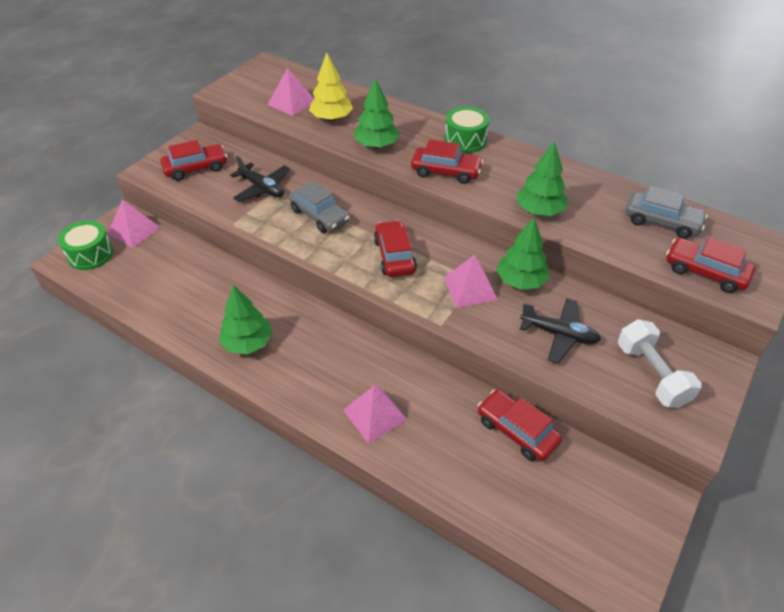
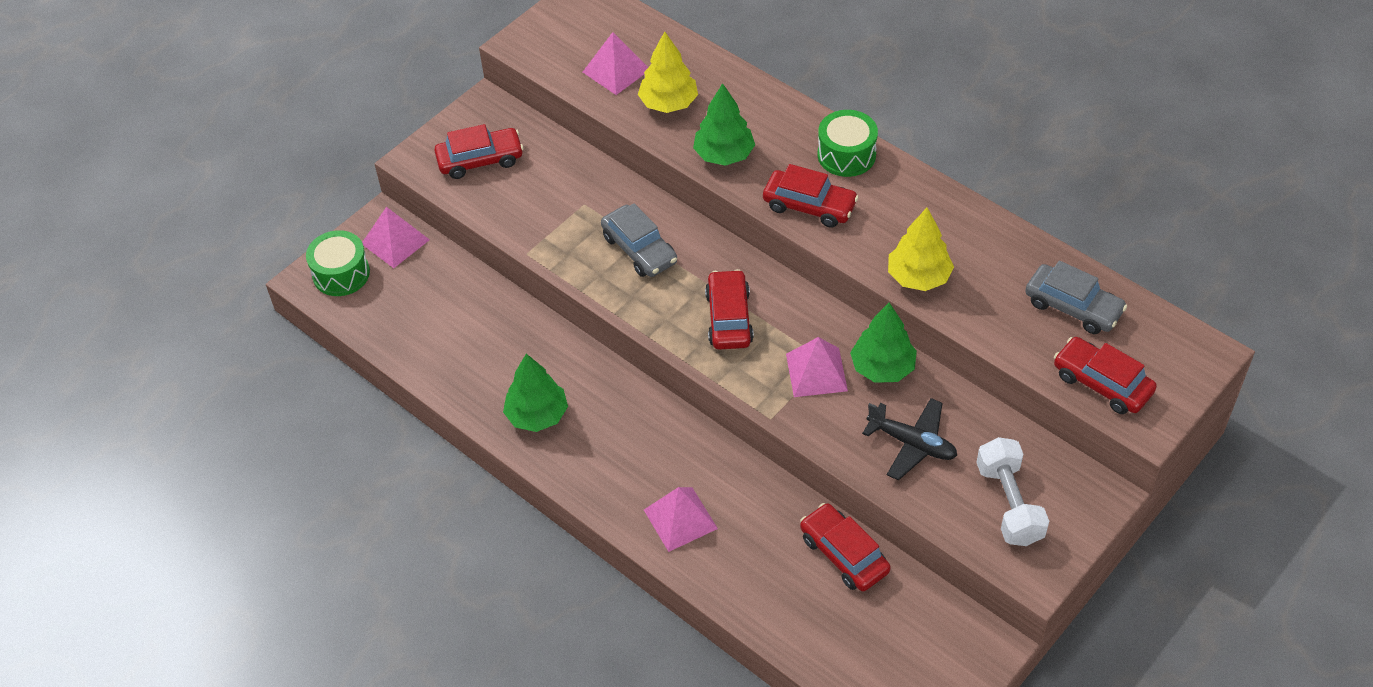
camera: 10 degrees right, 5 degrees up
black plane [230,156,290,202] -> none
green tree [516,141,568,216] -> yellow tree [888,208,954,291]

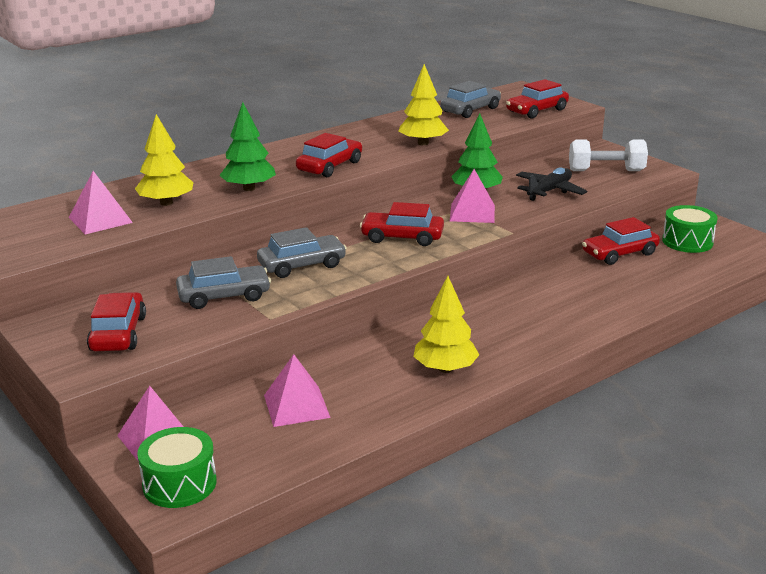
camera: 80 degrees left, 25 degrees down
green tree [503,354,568,432] -> yellow tree [413,276,479,373]
pink pyramid [644,487,718,552] -> pink pyramid moved to [264,354,331,427]
green drum [818,110,878,177] -> green drum moved to [662,205,718,253]
none -> grey car [176,256,271,309]

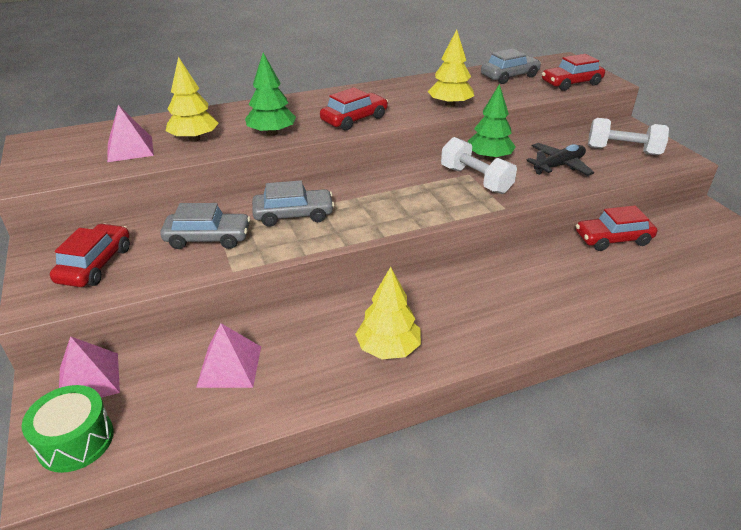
camera: 15 degrees right, 10 degrees up
red car [360,202,444,246] -> none
pink pyramid [450,169,495,223] -> white dumbbell [441,137,517,194]
green drum [662,205,718,253] -> none

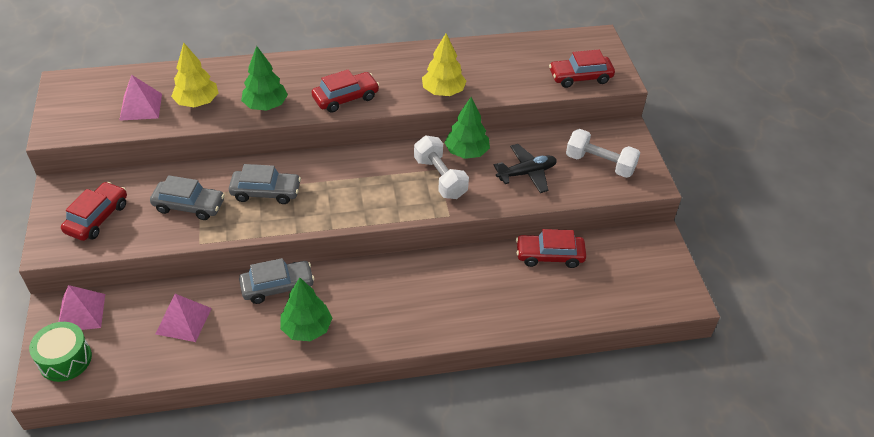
camera: 10 degrees right, 10 degrees up
yellow tree [355,267,421,359] -> green tree [280,277,332,341]
grey car [481,49,541,84] -> grey car moved to [239,258,315,304]

